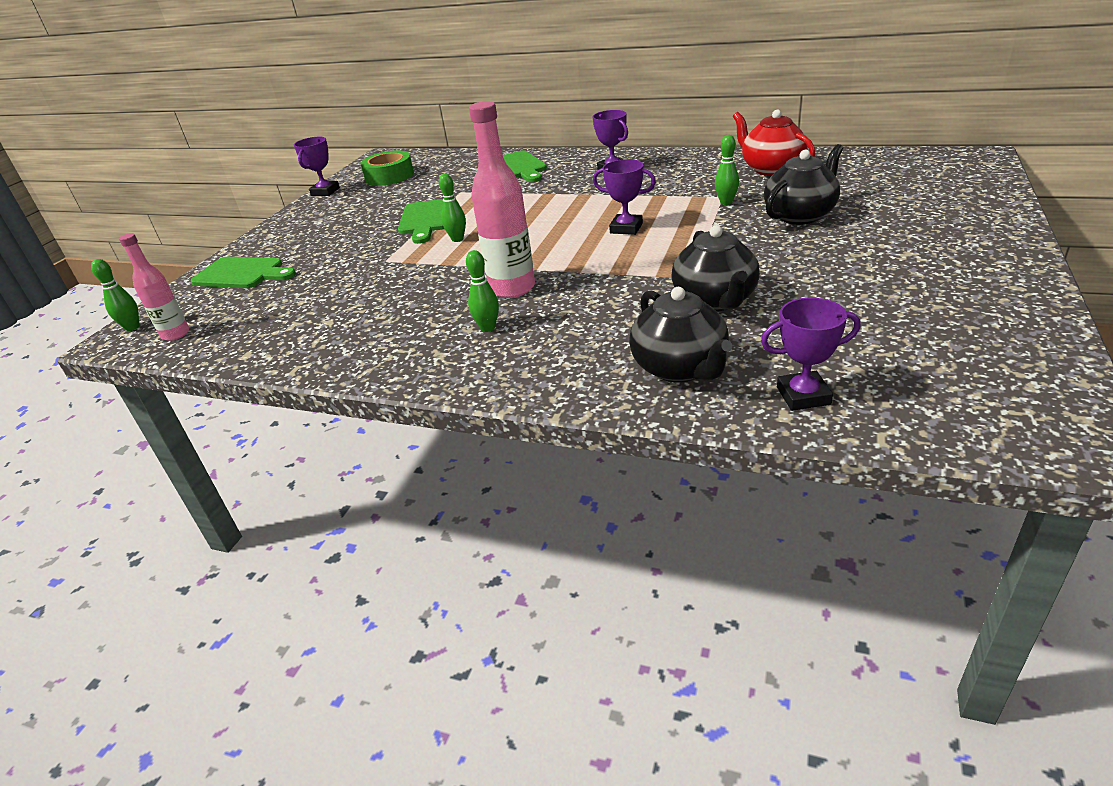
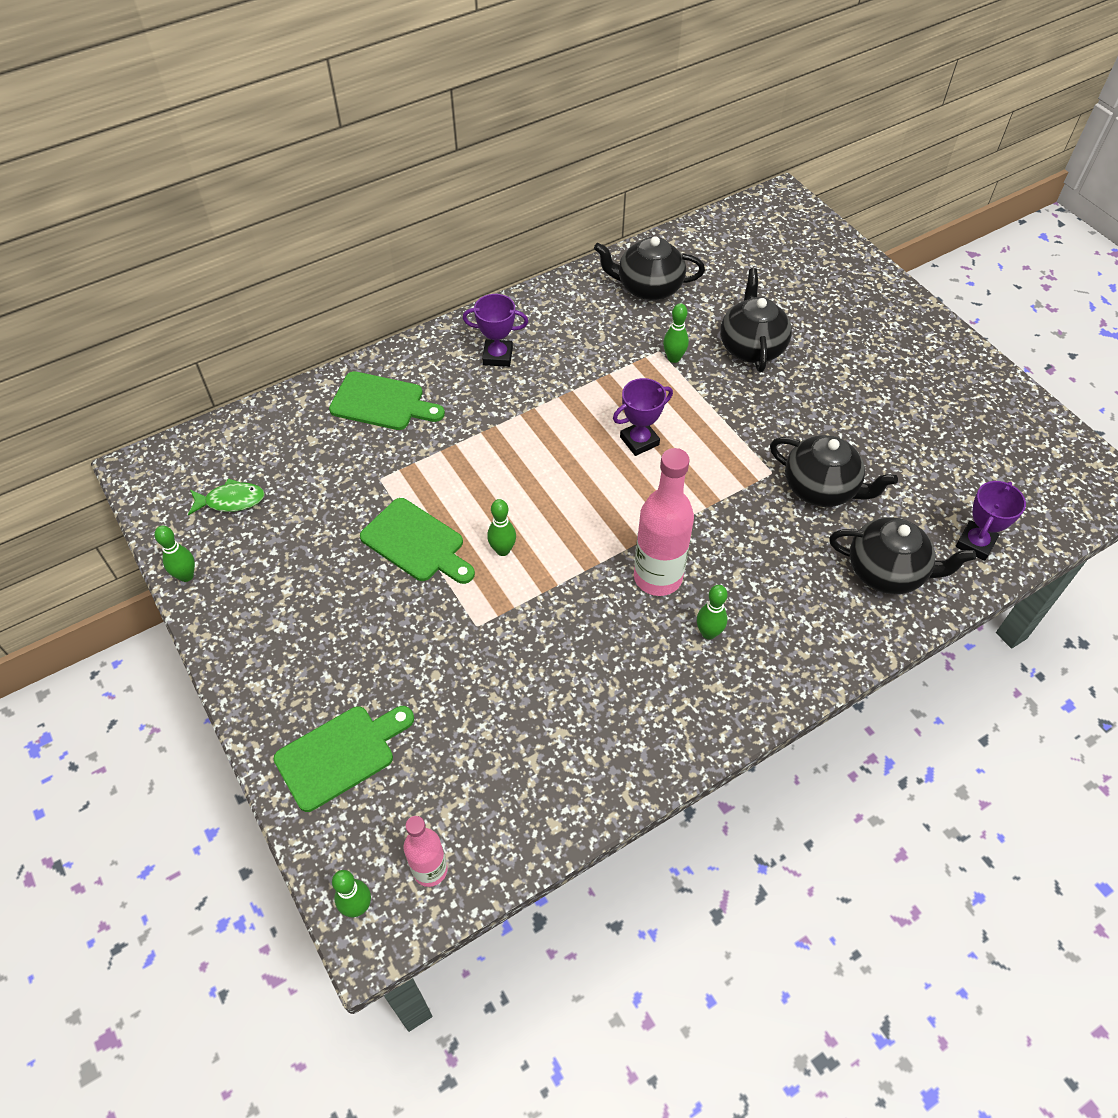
camera: 55 degrees left, 20 degrees up
purple trophy [294,137,340,196] -> green bowling pin [154,526,195,582]
green tape [361,151,414,186] -> green fish [188,478,265,516]
red teapot [733,110,815,176] -> black teapot [594,236,705,301]

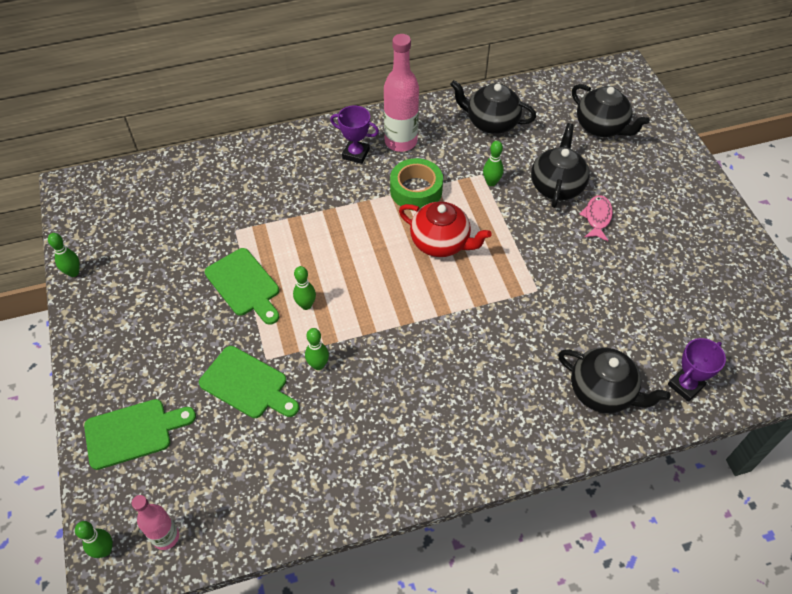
camera: 15 degrees right, 0 degrees up
green fish [188,478,265,516] -> none
green cutting board [329,371,445,430] -> green cutting board moved to [199,346,299,418]
purple trophy [613,378,673,456] -> red teapot [399,201,492,257]
pink bottle [634,448,694,596] -> pink bottle moved to [384,34,419,152]
green bowling pin [697,585,728,640] -> green bowling pin moved to [305,328,329,370]
black teapot [770,435,898,507] -> black teapot moved to [572,84,650,137]
none -> green tape [390,158,443,210]
none -> pink fish [580,195,613,241]

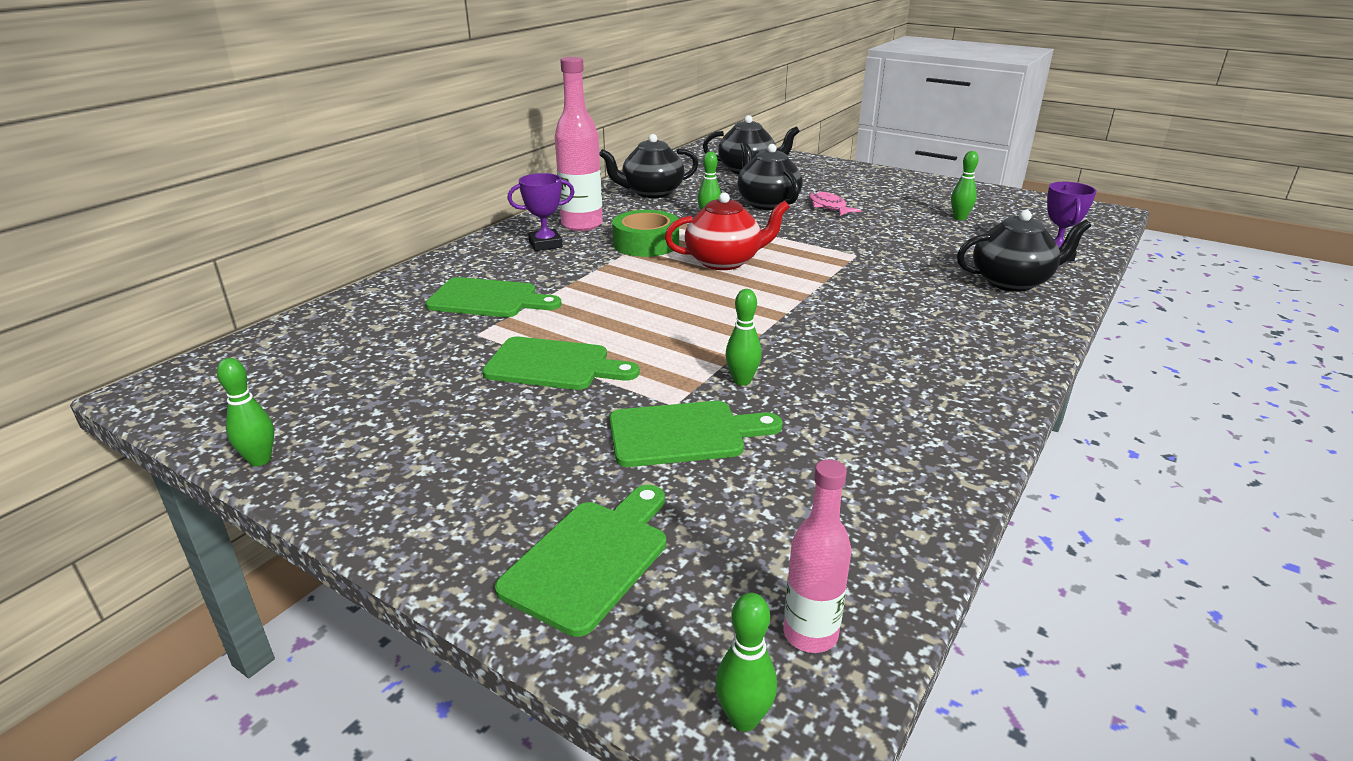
camera: 40 degrees left, 25 degrees down
green bowling pin [293,266,316,310] -> green bowling pin moved to [951,151,979,220]
none -> green cutting board [426,277,562,317]

